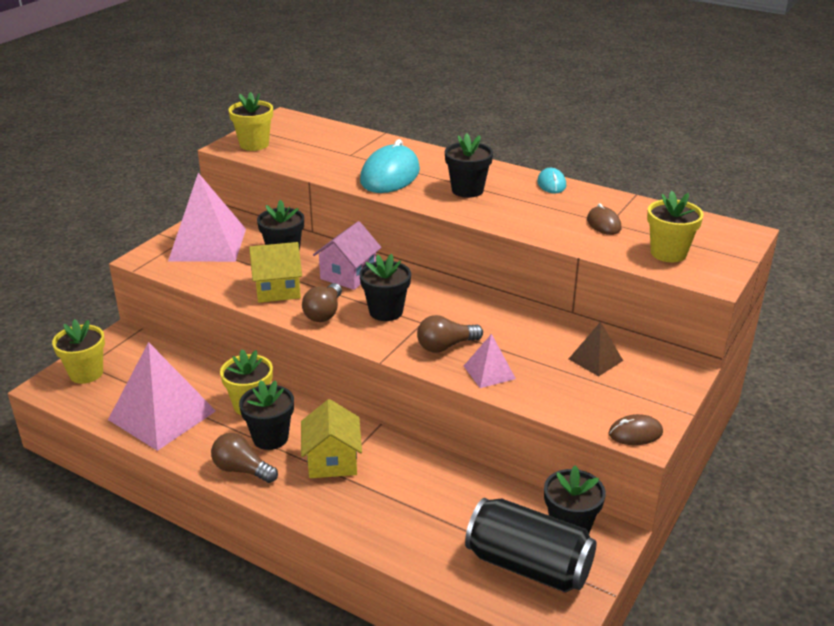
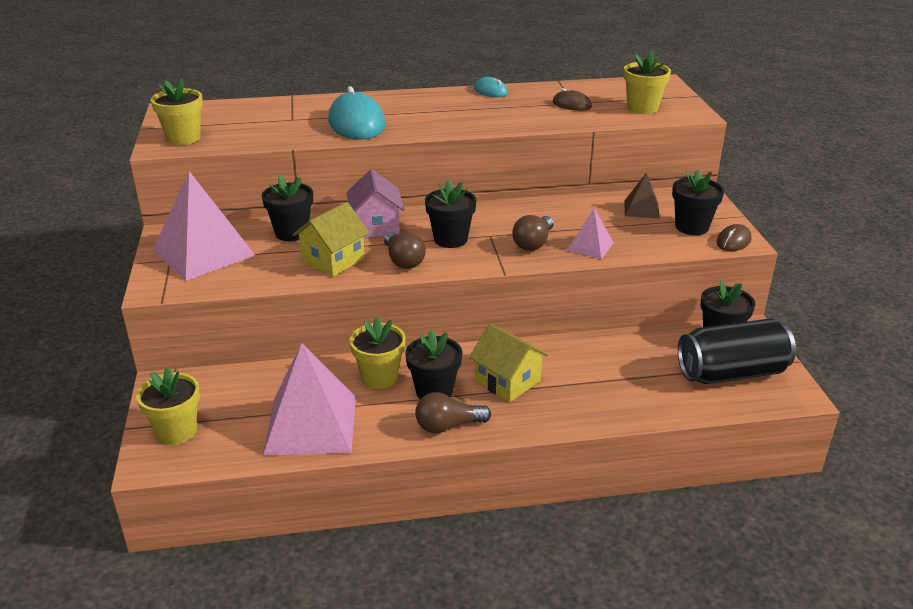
camera: 40 degrees left, 0 degrees up
black flower pot [445,133,493,198] -> black flower pot moved to [672,169,724,235]

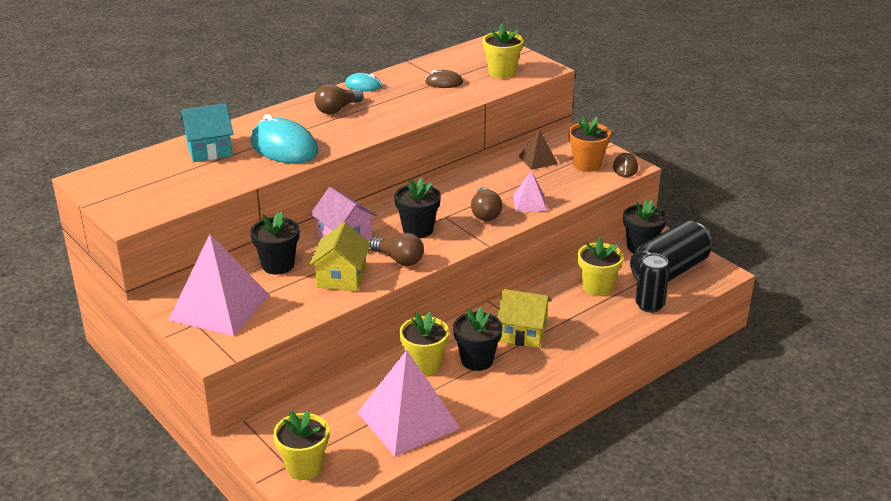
camera: 30 degrees left, 0 degrees up
yellow flower pot [151,78,203,145] -> yellow flower pot moved to [578,237,623,296]
brown light bulb [415,392,491,433] -> brown light bulb moved to [314,84,363,114]
black flower pot [672,169,724,235] -> orange flower pot [568,116,611,172]
none -> turquoise house [180,103,233,162]
none -> black can [636,253,670,313]

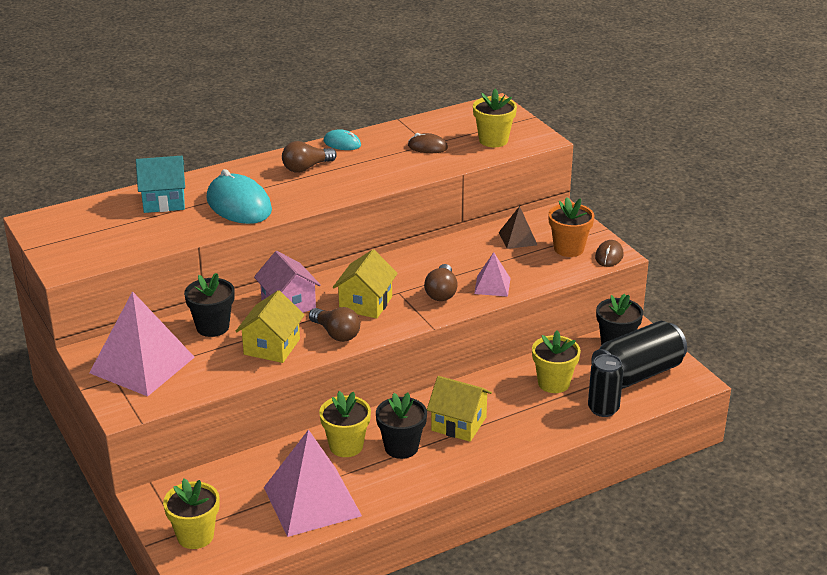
camera: 10 degrees right, 0 degrees up
black flower pot [394,177,441,238] -> yellow house [333,249,398,319]

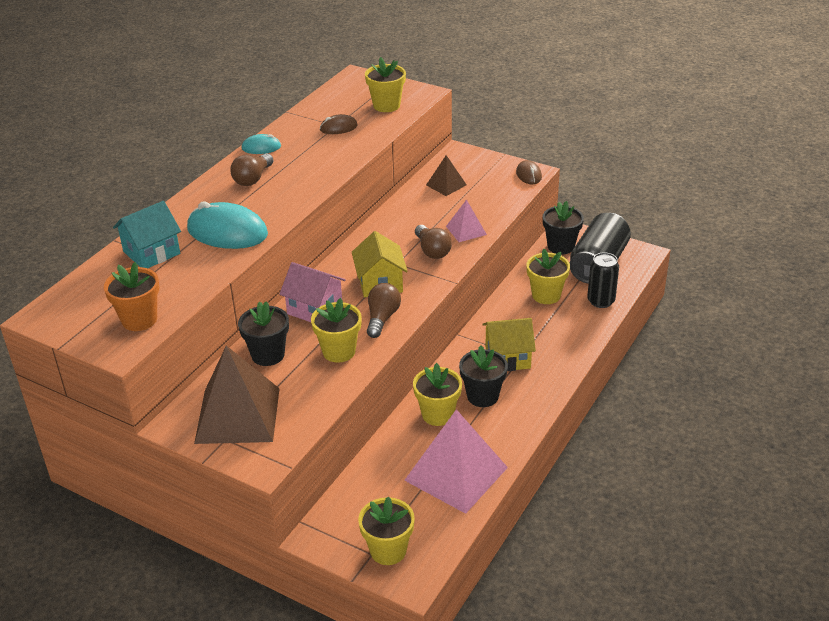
camera: 30 degrees left, 5 degrees up
pink pyramid [89,291,195,397] -> brown pyramid [194,346,280,444]
yellow house [236,290,305,363] -> yellow flower pot [311,298,362,363]
brown light bulb [309,307,360,342] -> brown light bulb turned 90 degrees counterclockwise [367,283,401,338]
orange flower pot [548,197,595,257] -> orange flower pot moved to [104,262,159,331]

